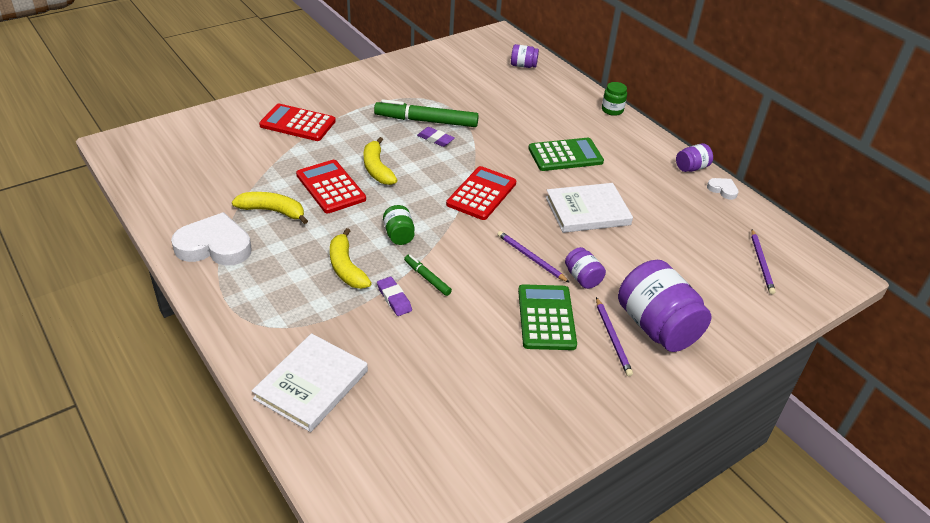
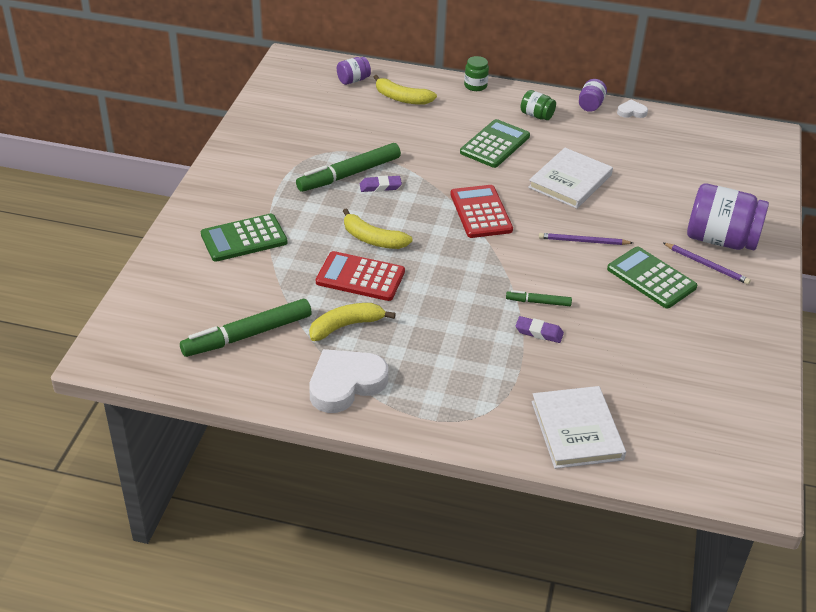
camera: 40 degrees left, 0 degrees up
red calculator [259,104,336,141] -> green calculator [201,214,288,262]
yellow banana [330,228,372,289] -> yellow banana moved to [374,75,437,105]
green jar [383,205,415,245] -> green jar moved to [521,90,556,120]
purple jar [565,247,606,289] -> none
purple pencil [751,229,775,294] -> none
none -> green marker [180,299,312,357]

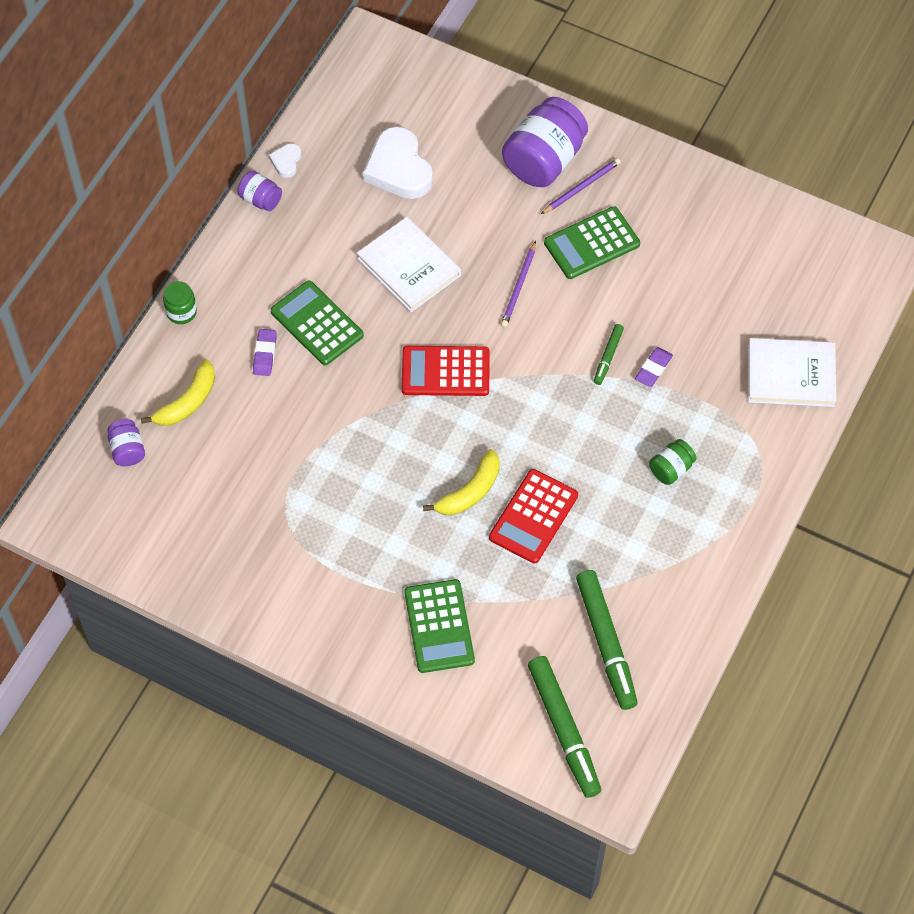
camera: 75 degrees left, 20 degrees up
green marker [296,143,401,192] -> green marker moved to [528,656,601,798]
yellow banana [309,303,396,341] -> none
white heart [309,349,388,413] -> white heart moved to [363,126,433,199]
purple eraser [360,176,402,192] -> purple eraser moved to [253,329,277,376]
green jar [521,90,556,120] -> green jar moved to [649,439,696,485]

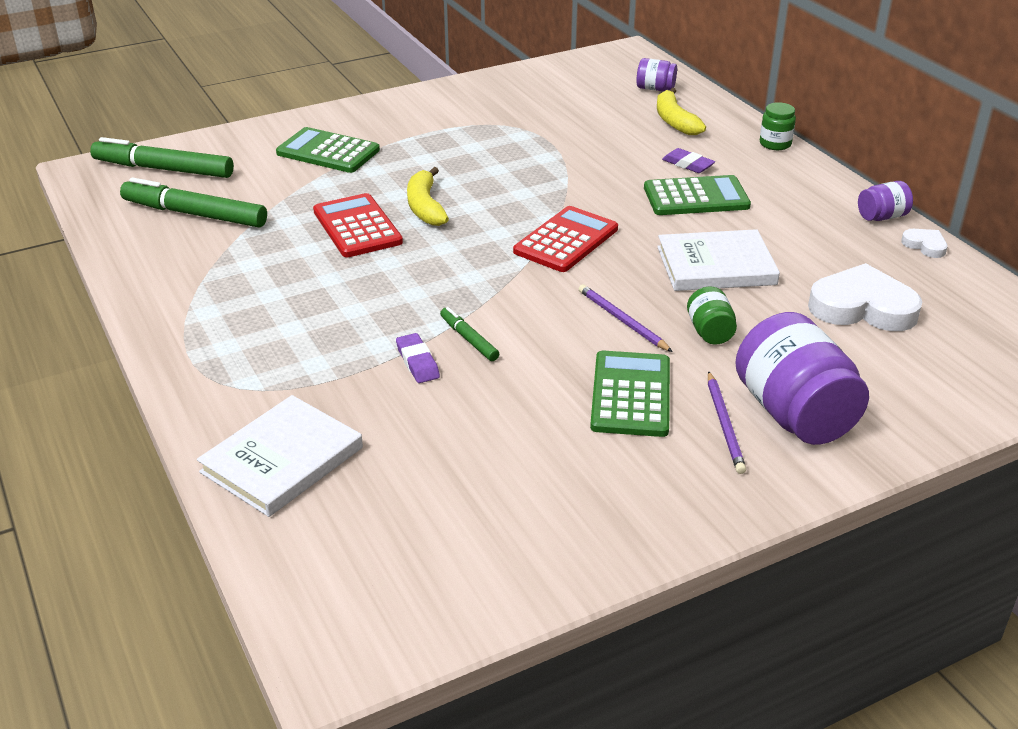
camera: 125 degrees right, 25 degrees down
green jar [649,439,696,485] -> green jar moved to [687,286,737,345]

